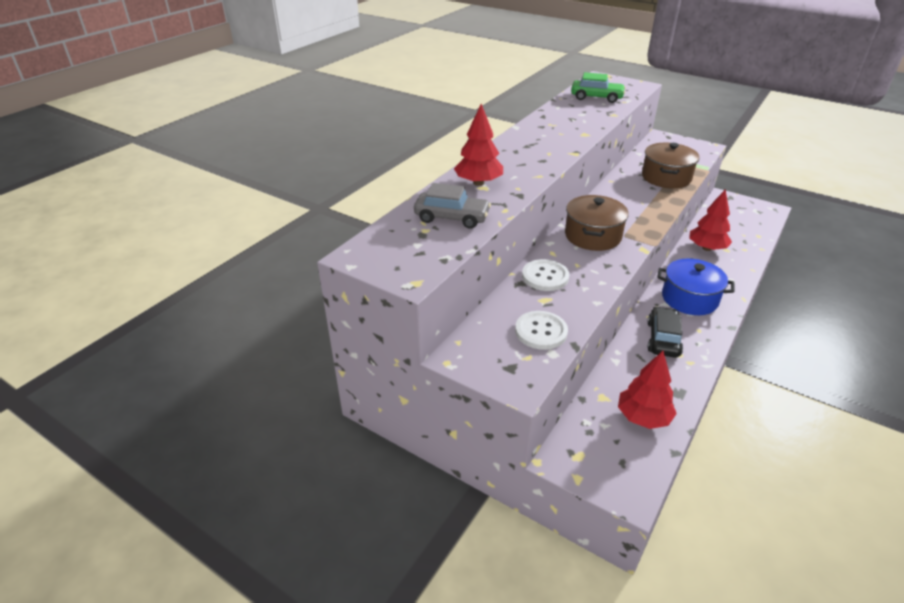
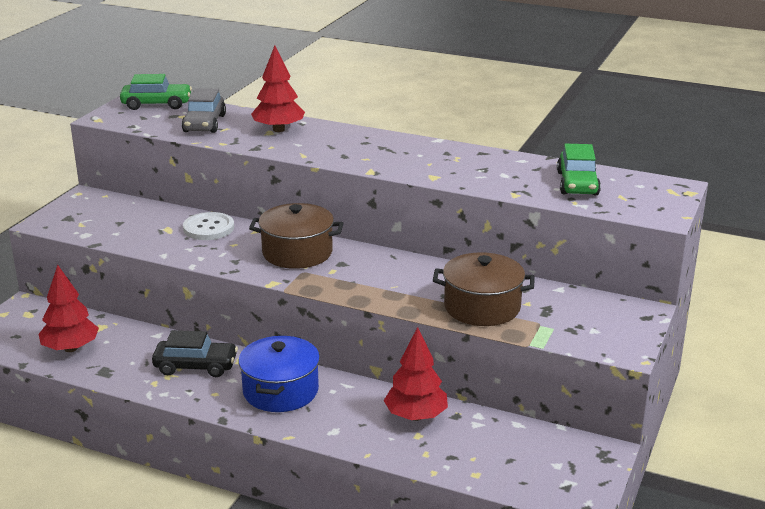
camera: 80 degrees right, 10 degrees down
white button [515,311,568,350] -> none
none -> green car [120,74,192,110]

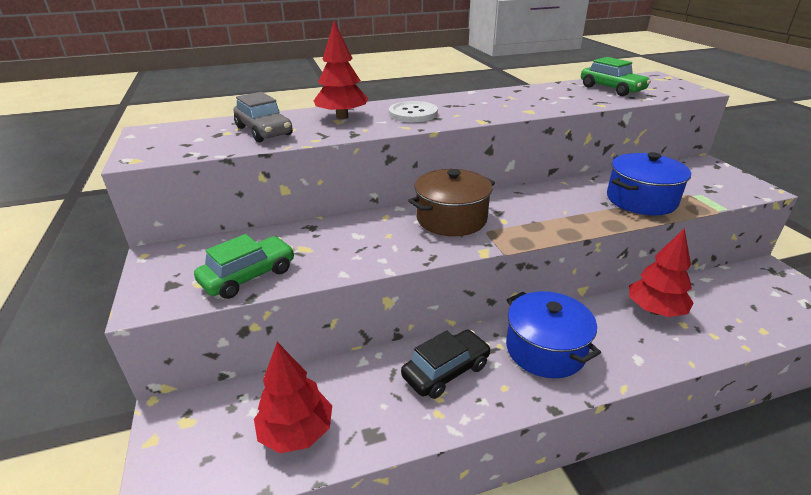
camera: 40 degrees left, 5 degrees up
green car [120,74,192,110] -> green car moved to [194,234,294,299]
white button [183,212,234,240] -> white button moved to [389,101,438,122]
brown pot [433,252,535,326] -> blue pot [607,152,691,215]

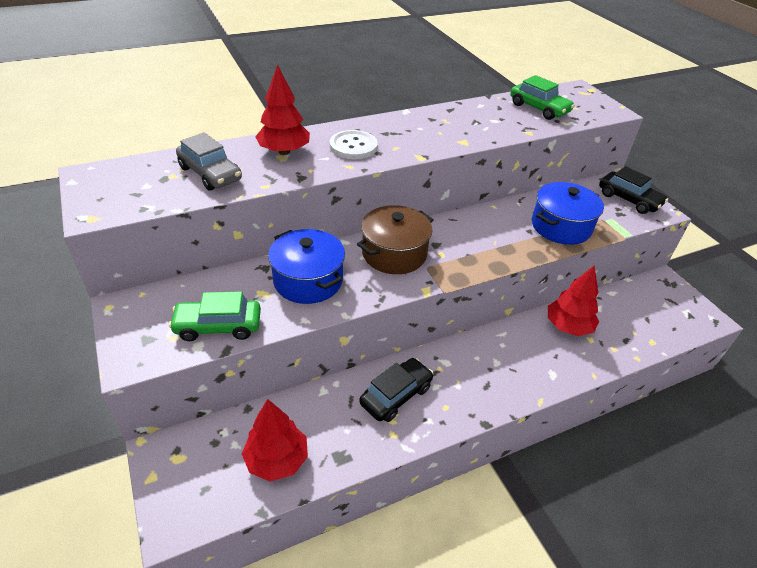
camera: 10 degrees left, 10 degrees up
green car [194,234,294,299] -> green car turned 135 degrees counterclockwise [169,291,261,341]
blue pot [506,291,601,378] -> blue pot moved to [268,229,345,304]
none -> black car [599,166,668,214]

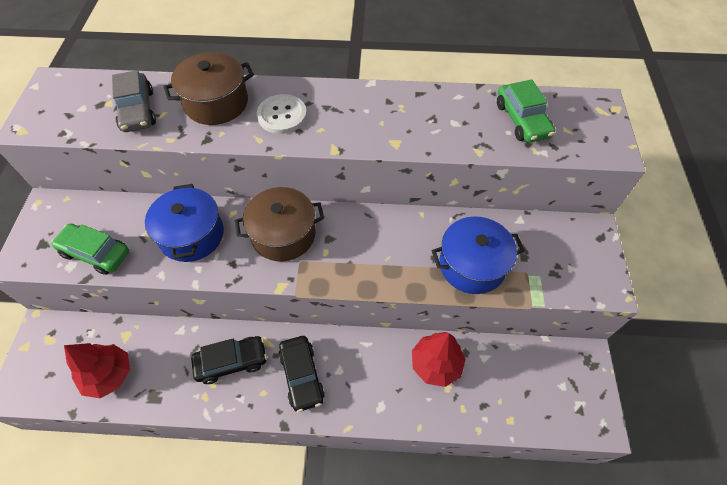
camera: 30 degrees right, 15 degrees up
red tree [255,64,310,155] -> brown pot [163,52,254,125]
black car [599,166,668,214] -> black car moved to [279,336,325,412]

